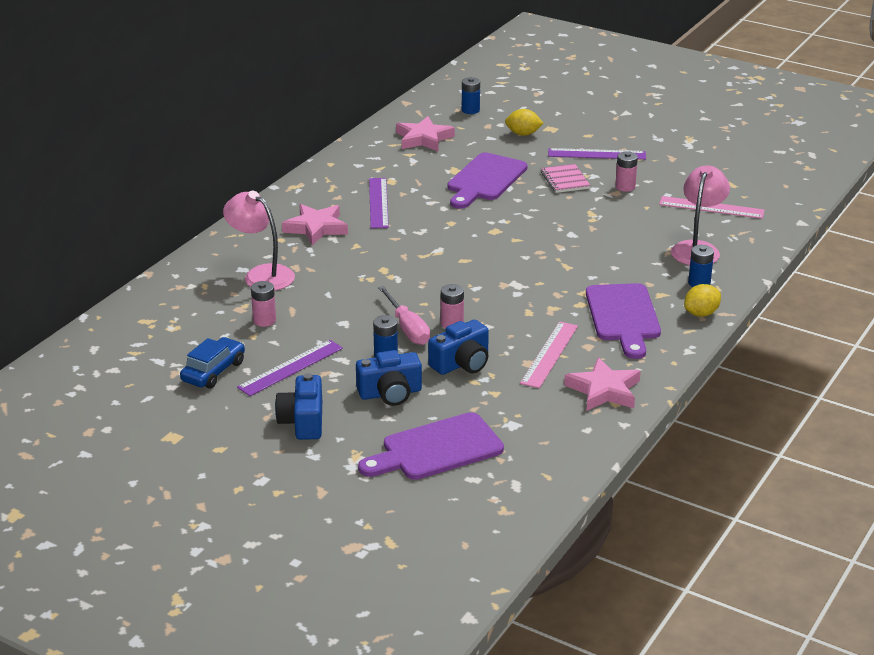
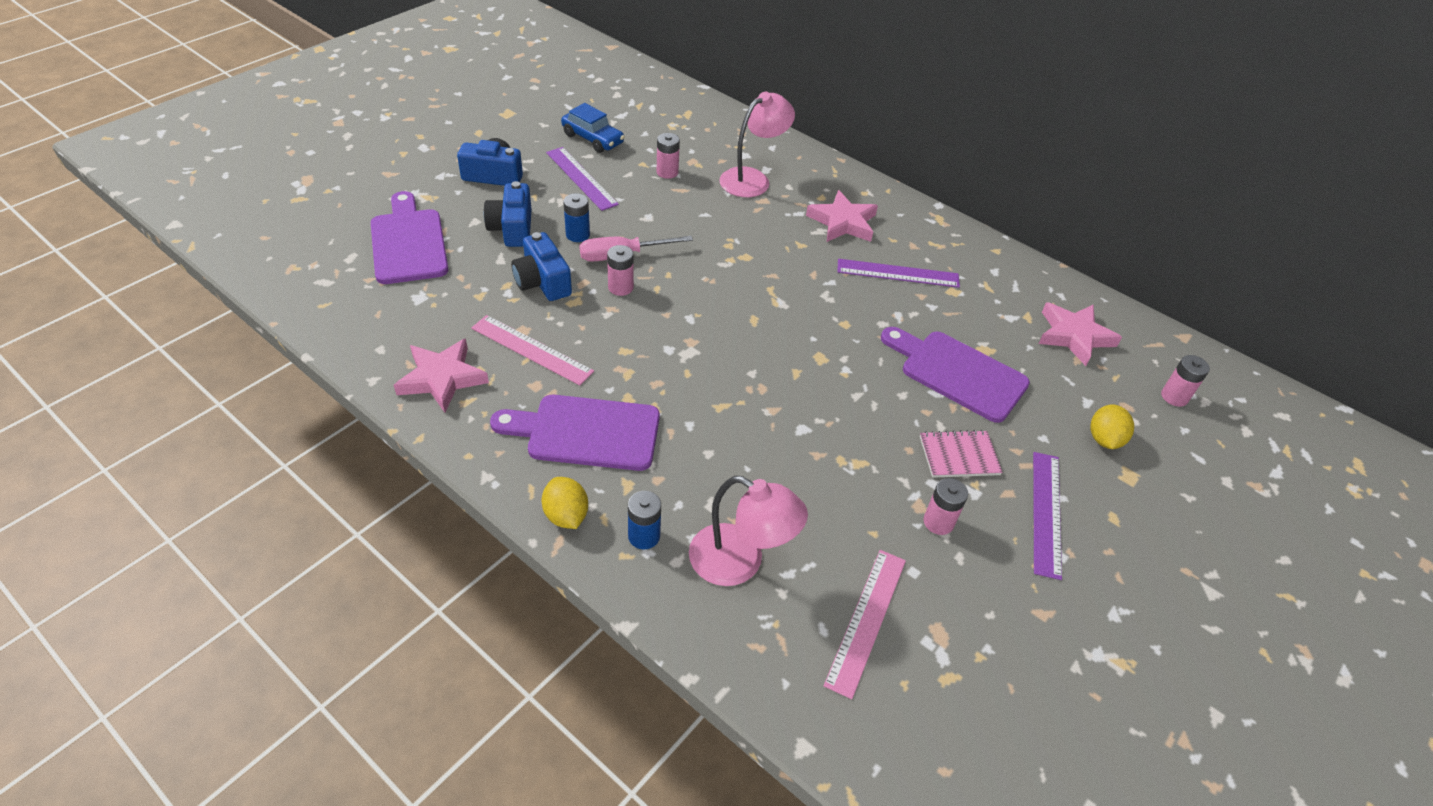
camera: 95 degrees right, 15 degrees up
blue battery [462,77,480,114] -> pink battery [1161,355,1210,407]

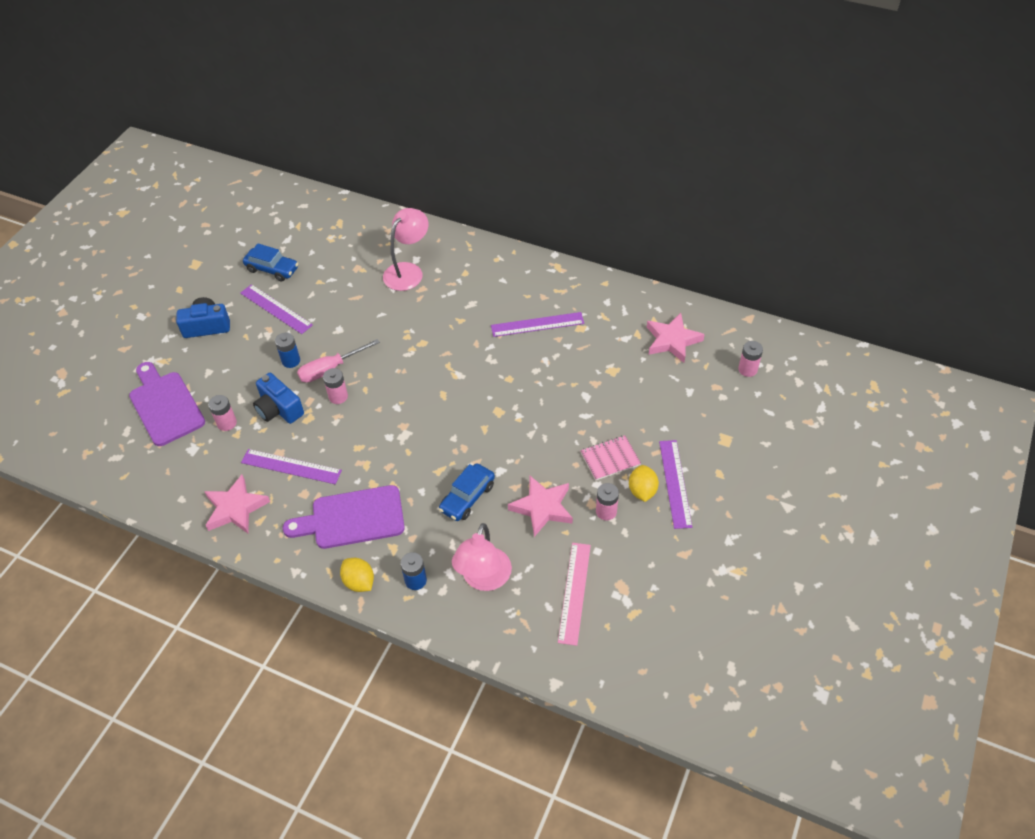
camera: 10 degrees left, 5 degrees up
pink ruler [471,315,594,385] -> purple ruler [241,449,342,484]
blue camera [484,181,532,247] -> none
pink battery [657,133,680,179] -> pink battery moved to [208,395,237,431]
pink lamp [689,476,808,586] -> pink lamp turned 90 degrees clockwise [452,523,512,591]
pink star [806,190,878,242] -> pink star moved to [508,476,573,537]
purple cutting board [881,327,1030,423] -> none
yellow lemon [1090,404,1134,449] -> yellow lemon moved to [629,465,659,502]
none -> blue car [439,463,495,521]

